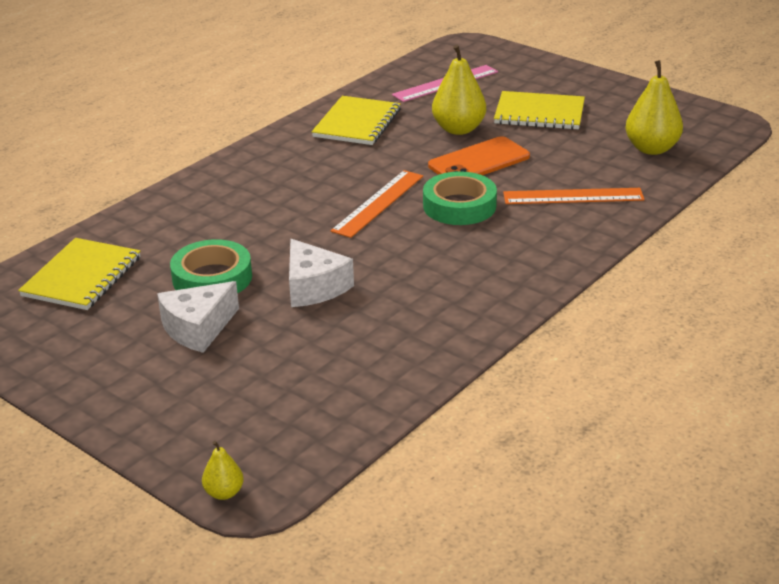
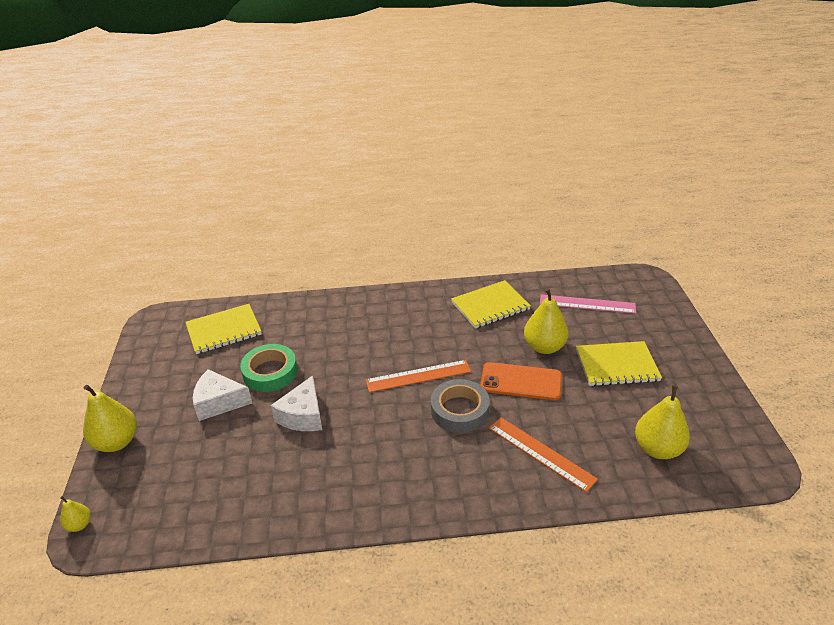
camera: 45 degrees right, 5 degrees up
green tape [423,171,497,225] -> grey tape [431,379,490,433]
yellow notebook [494,91,585,130] -> yellow notebook turned 60 degrees counterclockwise [576,341,662,386]
none -> yellow pear [83,385,137,452]

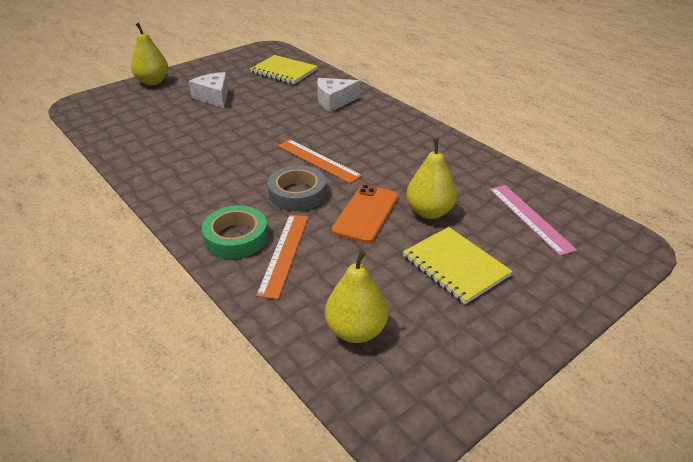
camera: 55 degrees right, 0 degrees up
yellow pear [60,496,91,532] -> none
green tape [240,344,298,392] -> green tape moved to [202,205,268,259]
white cheese [271,375,322,431] -> white cheese moved to [317,78,360,112]
yellow notebook [451,280,531,328] -> none
orange phone [480,362,562,400] -> orange phone turned 45 degrees clockwise [332,184,399,243]

